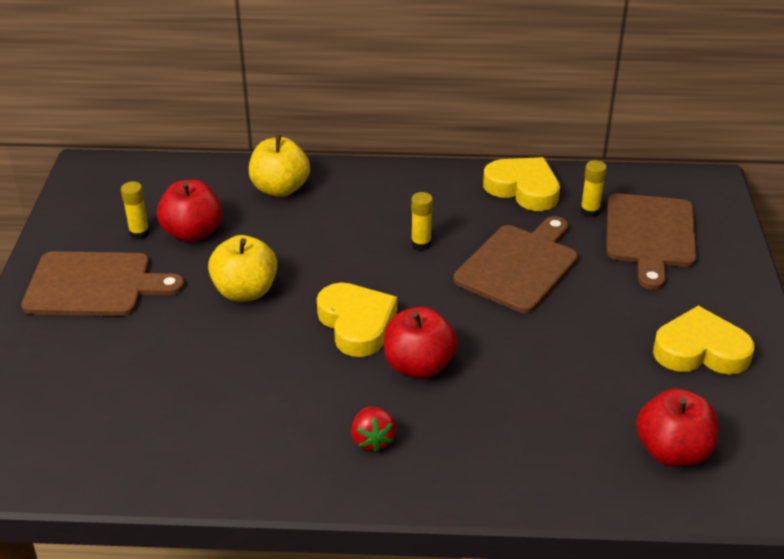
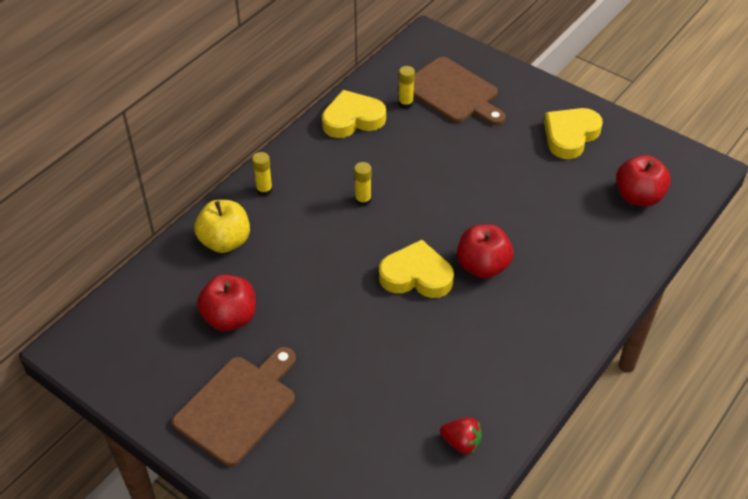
camera: 55 degrees left, 10 degrees up
yellow glue stick [121,181,150,240] -> yellow glue stick moved to [252,152,273,196]
yellow apple [208,235,277,302] -> none
red strawberry [351,406,396,452] -> red strawberry moved to [440,417,482,454]
brown cutting board [454,216,578,313] -> none

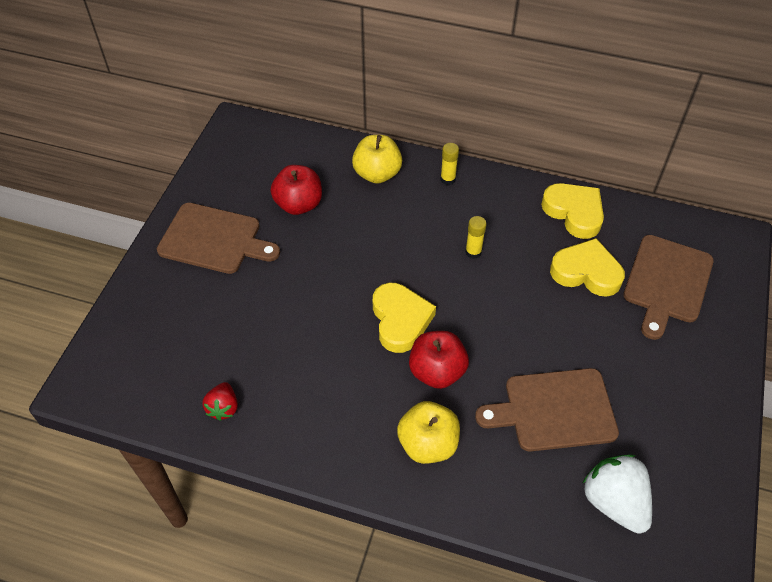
camera: 70 degrees right, 5 degrees up
yellow glue stick [398,66,415,109] -> none
yellow heart [544,108,603,159] -> yellow heart moved to [550,238,625,297]
red apple [616,155,671,207] -> white strawberry [582,454,652,534]
none -> yellow apple [397,401,460,464]
none -> brown cutting board [475,368,619,451]

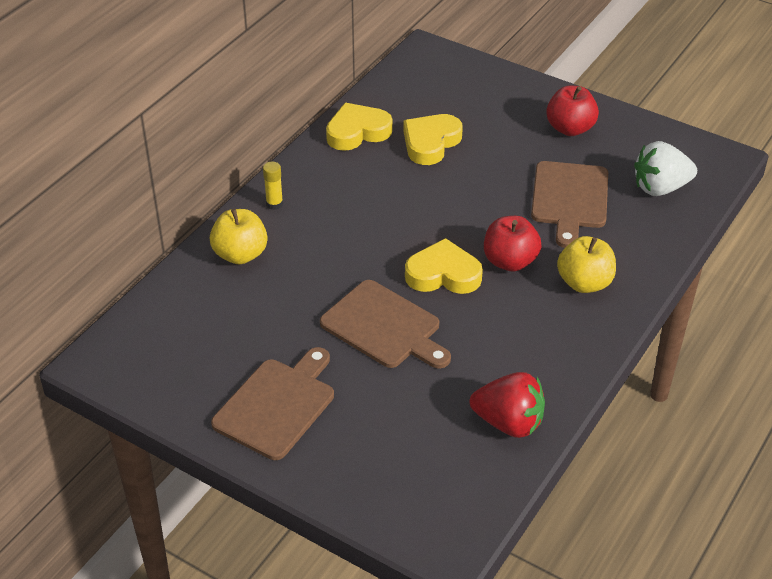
camera: 75 degrees left, 10 degrees down
red strawberry [202,382,238,421] -> red strawberry [469,372,545,438], size x1.75
red apple [271,165,322,215] -> red apple moved to [546,86,599,136]
yellow glue stick [465,216,487,259] -> none
brown cutting board [623,235,714,340] -> brown cutting board moved to [320,280,451,369]

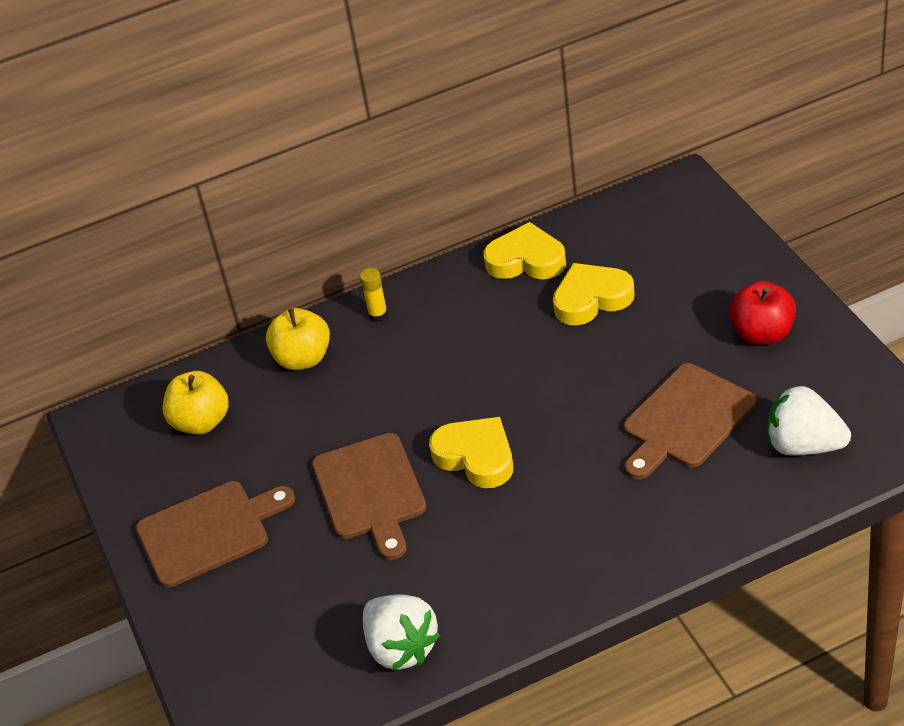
camera: 40 degrees right, 0 degrees up
red strawberry [469,372,545,438] -> white strawberry [363,595,440,670]
red apple [484,216,542,271] -> none
yellow apple [557,236,616,293] -> yellow apple moved to [163,371,229,435]

